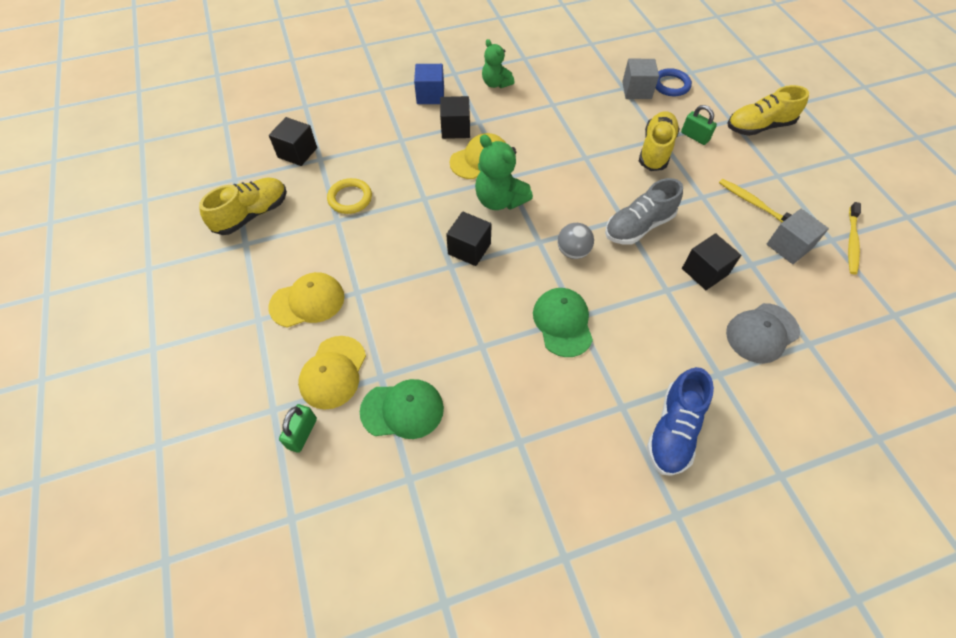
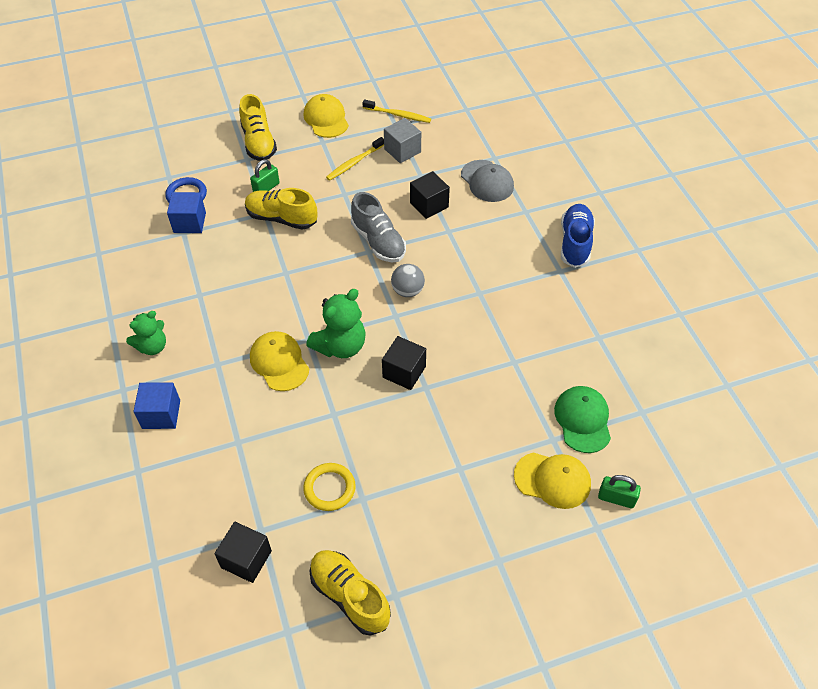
camera: 90 degrees left, 5 degrees down
yellow cap [268,272,344,328] -> yellow cap moved to [304,94,349,138]
black cube [440,96,470,139] -> none
green cap [533,288,593,357] -> none
grey cube [622,59,659,99] -> blue cube [167,192,206,233]
blue shoe [647,367,714,476] -> blue shoe turned 105 degrees counterclockwise [561,204,595,268]

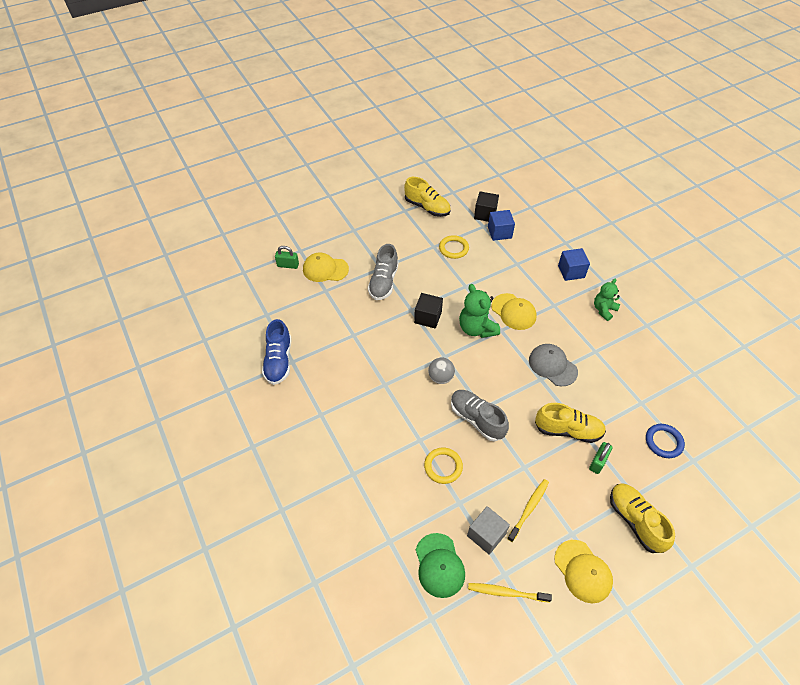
camera: 170 degrees right, 0 degrees up
blue cube [167,192,206,233] -> blue cube moved to [488,210,515,241]
green teddy bear [306,289,366,358] -> green teddy bear turned 60 degrees counterclockwise [459,284,500,338]
black cube [410,171,450,219] -> yellow ring [424,448,463,484]
grey cap [461,160,514,202] -> grey cap moved to [529,344,578,386]
green cap [554,386,611,453] -> green cap moved to [416,533,465,598]
blue shoe [561,204,595,268] -> blue shoe moved to [262,319,291,385]
none -> grey shoe [368,244,399,300]

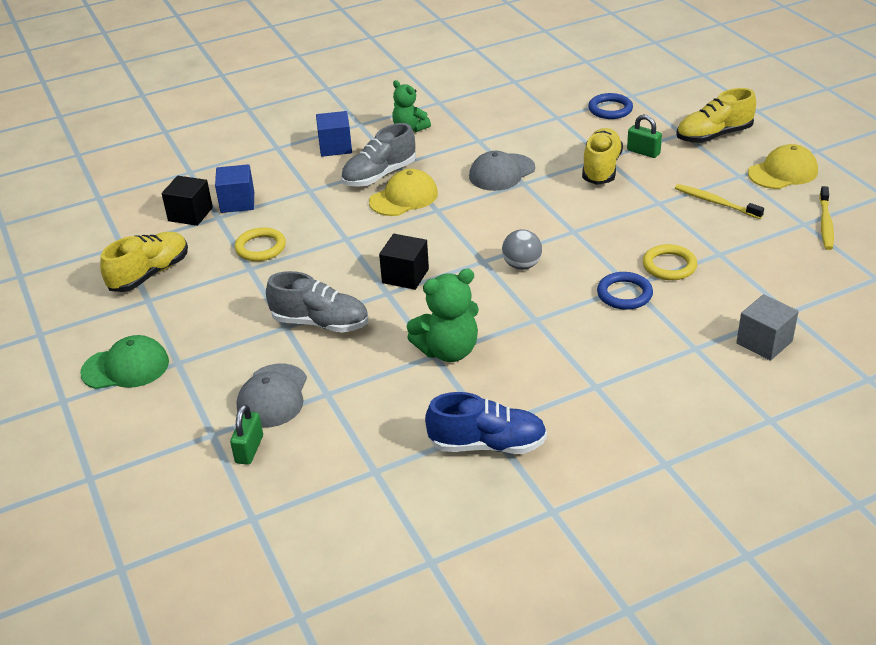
camera: 85 degrees left, 15 degrees down
yellow cap [303,252,349,282] -> grey cap [237,363,307,428]
green cap [416,533,465,598] -> green cap moved to [80,335,169,389]
grey shoe [451,390,509,442] -> grey shoe moved to [341,123,416,187]
green teddy bear [459,284,500,338] -> green teddy bear moved to [407,268,479,362]
grey cube [467,506,510,555] -> grey cube moved to [736,294,799,361]
none -> blue ring [597,272,653,310]

